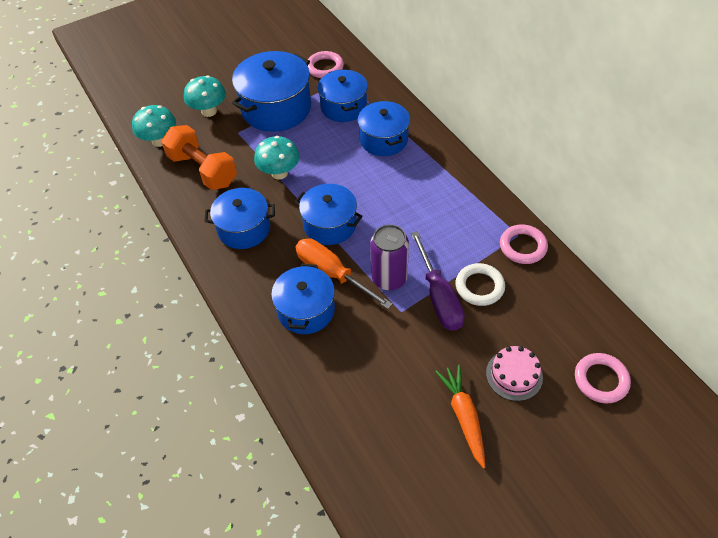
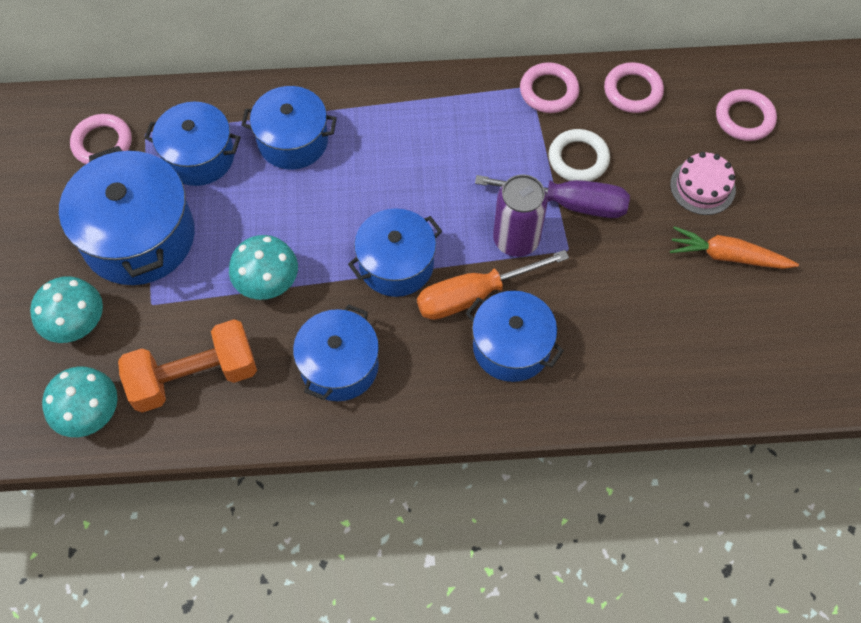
camera: 65 degrees left, 10 degrees up
none -> pink ring [604,62,664,113]

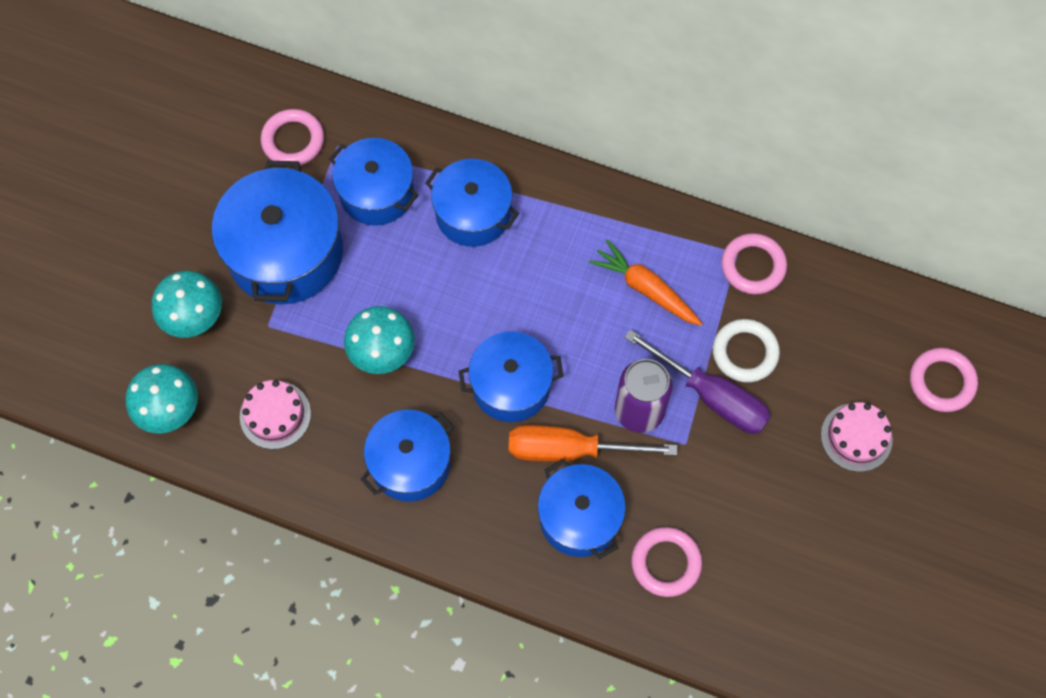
camera: 25 degrees right, 5 degrees up
orange dumbbell [118,319,257,413] -> pink cake [240,380,311,449]
pink ring [604,62,664,113] -> pink ring moved to [631,527,702,597]
orange carrot [670,226,799,269] -> orange carrot moved to [589,239,703,326]

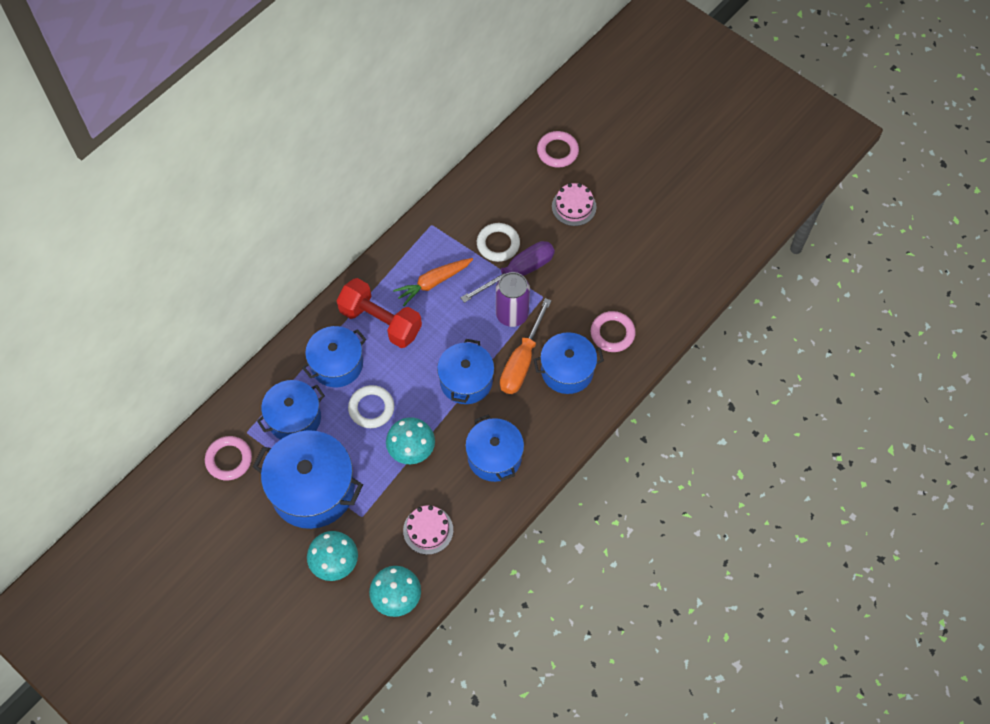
camera: 70 degrees left, 5 degrees down
pink ring [721,233,787,294] -> none
none -> red dumbbell [336,278,422,348]
none -> white ring [348,385,394,428]

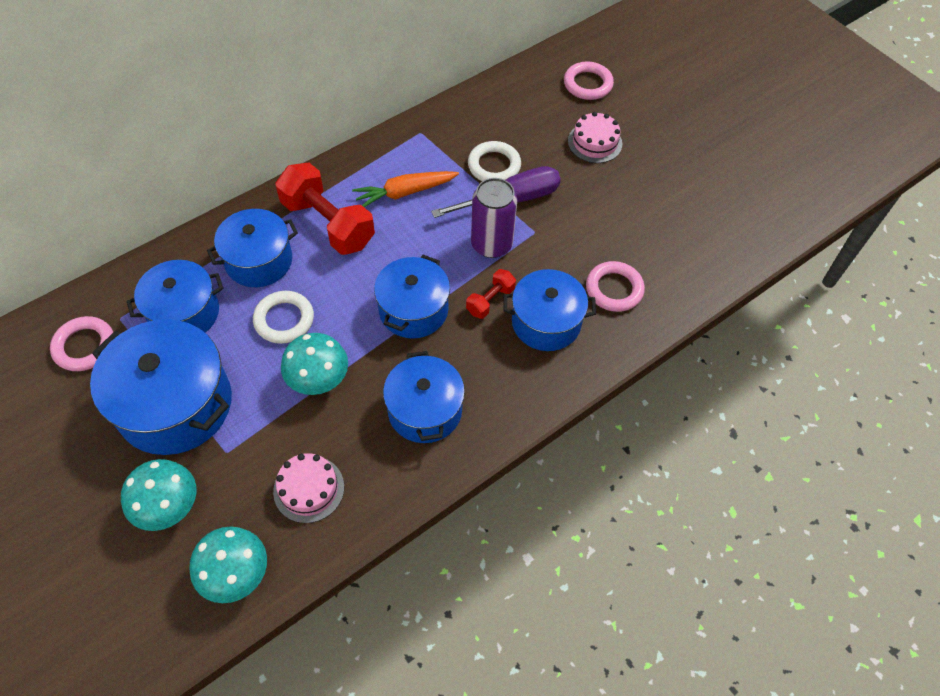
camera: 10 degrees right, 5 degrees down
orange screwdriver [500,298,552,394] -> red dumbbell [466,269,516,319]

